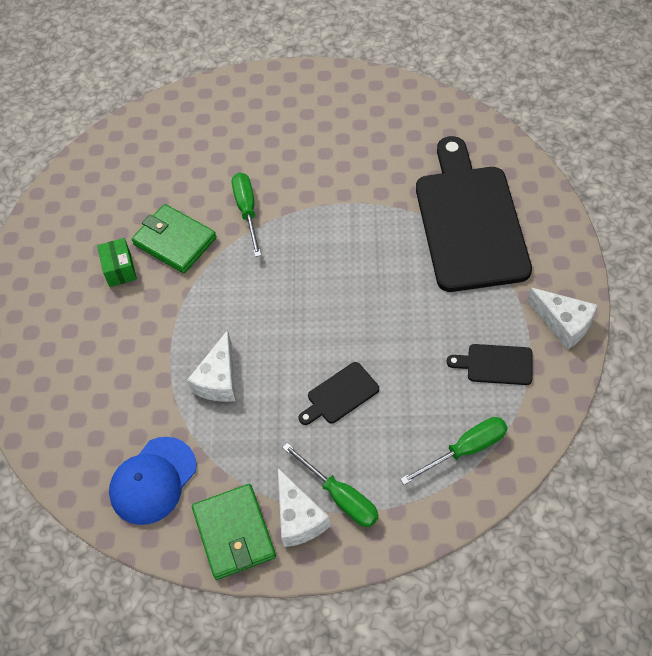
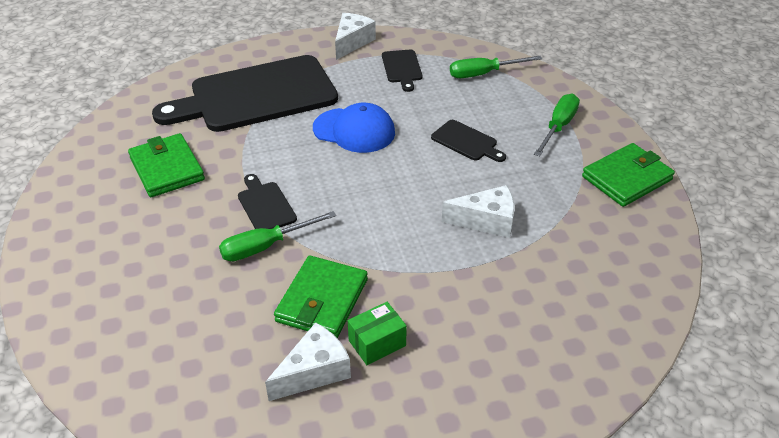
camera: 110 degrees left, 15 degrees down
blue cap [109,437,197,525] -> blue cap moved to [313,103,395,153]
white cheese [278,468,330,547] -> white cheese moved to [265,322,351,401]
green screwdriver [400,417,508,485] -> green screwdriver turned 60 degrees counterclockwise [450,56,542,78]
none -> green wallet [128,133,205,197]
none -> black cutting board [238,174,297,229]

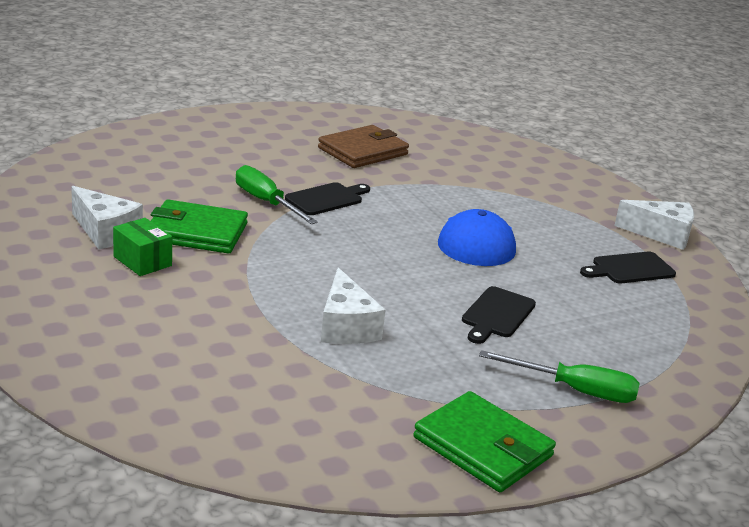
camera: 75 degrees right, 15 degrees down
green wallet [128,133,205,197] -> brown wallet [318,125,409,168]
black cutting board [152,55,338,132] -> none
green screwdriver [450,56,542,78] -> none

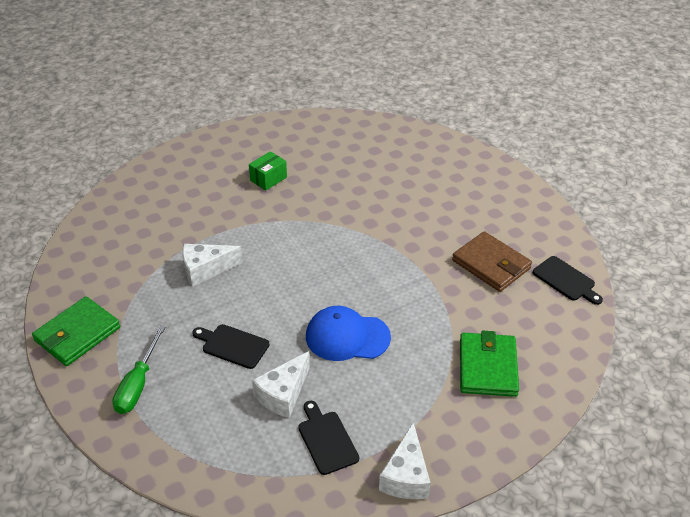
camera: 90 degrees right, 15 degrees up
white cheese [71,186,143,250] -> white cheese moved to [252,351,310,418]
green wallet [151,200,248,254] -> green wallet moved to [460,331,519,397]
green screwdriver [236,165,318,224] -> none
black cutting board [285,182,370,215] -> black cutting board moved to [533,256,603,305]

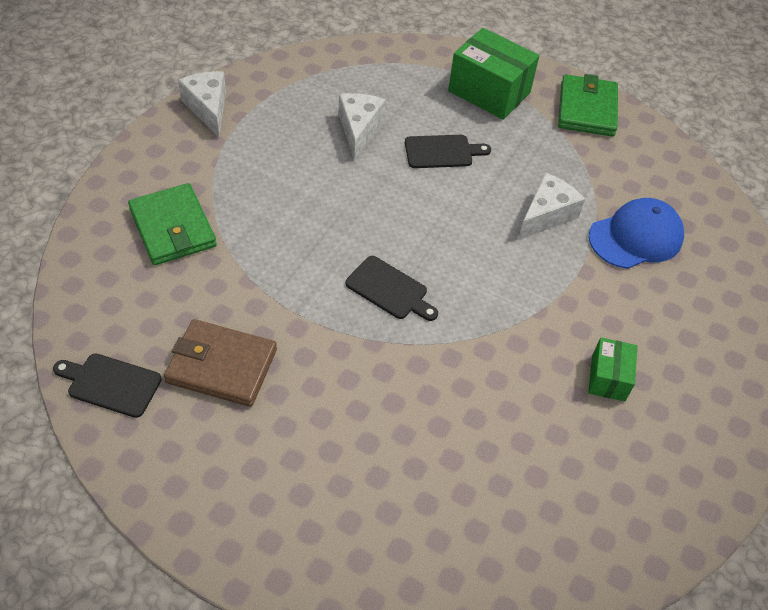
camera: 145 degrees right, 10 degrees up
green screwdriver [112,326,166,414] -> green box [448,28,539,120]
black cutting board [298,401,359,475] -> black cutting board moved to [346,256,438,321]
blue cap [306,306,391,361] -> blue cap moved to [589,198,684,269]

